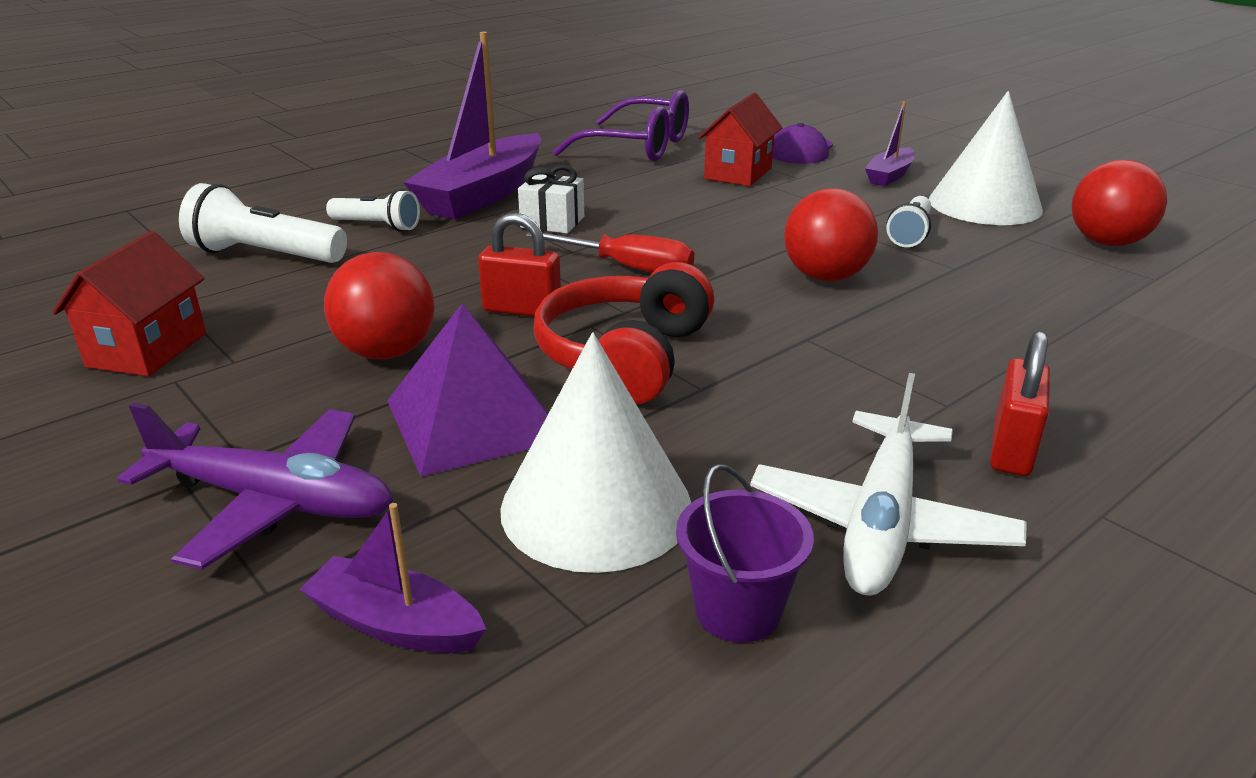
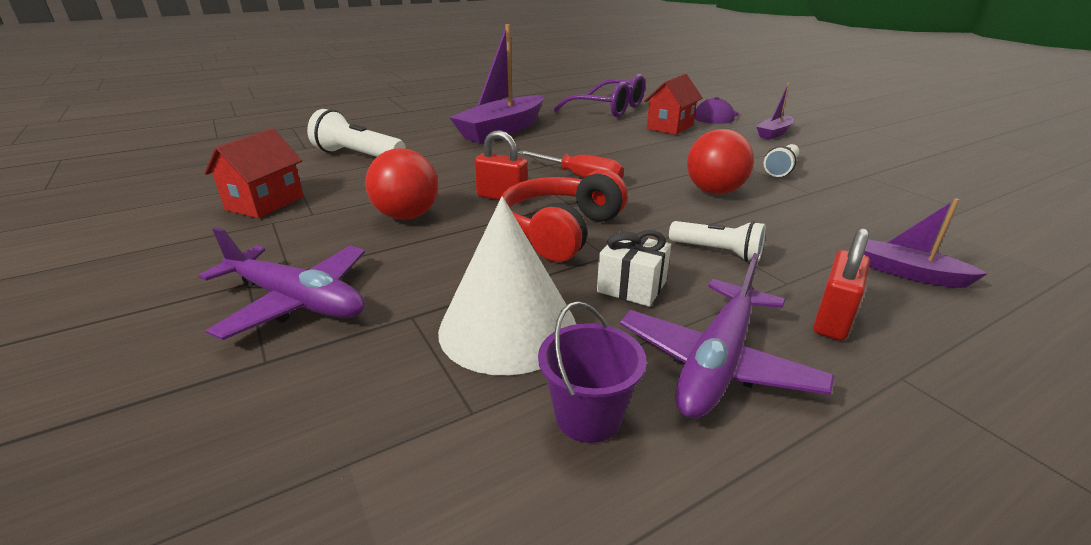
camera: 10 degrees right, 0 degrees up
purple boat [299,503,486,653] -> purple boat moved to [864,198,988,288]
white flashlight [326,189,420,232] -> white flashlight moved to [669,221,766,262]
purple pyramid [387,303,548,477] -> none
white gift [518,165,584,234] -> white gift moved to [597,230,671,307]
white plane [750,373,1027,596] -> purple plane [620,253,835,419]
white cone [929,91,1043,225] -> none
red ball [1072,160,1167,246] -> none

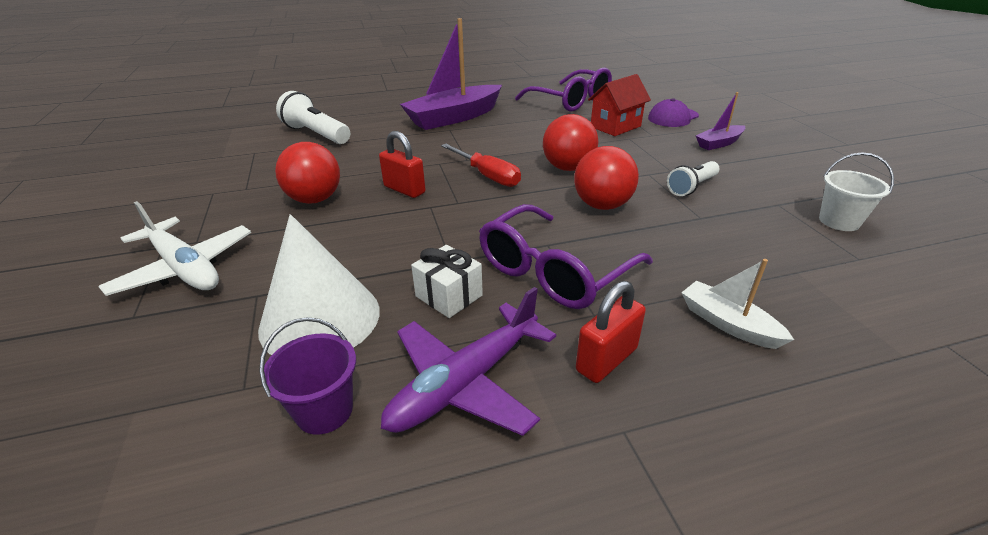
camera: 15 degrees right, 5 degrees up
purple plane [199,227,365,340] -> white plane [98,201,251,296]
red house [204,128,304,218] -> none
red headphones [499,169,628,262] -> none
white flashlight [669,221,766,262] -> purple glasses [479,204,653,309]
purple boat [864,198,988,288] -> white boat [681,259,794,349]
none -> red ball [543,114,598,171]
none -> white bucket [819,152,894,231]

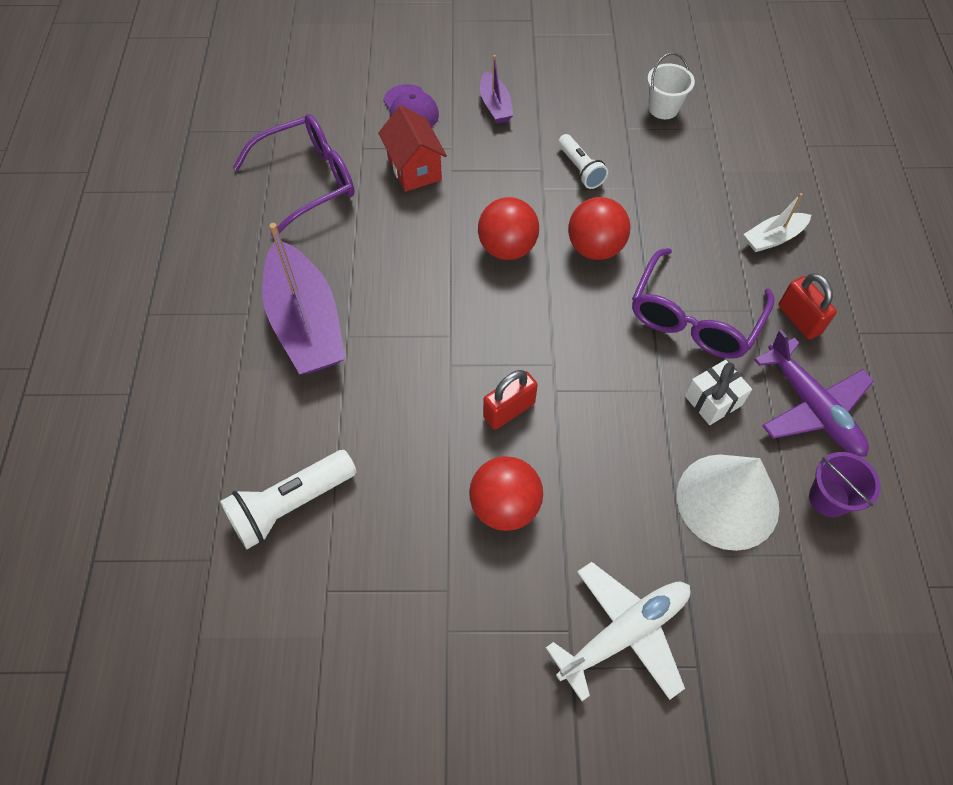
camera: 75 degrees left, 25 degrees up
red screwdriver [441,144,521,187] -> none
purple glasses [479,204,653,309] -> purple glasses turned 60 degrees clockwise [632,248,775,359]

